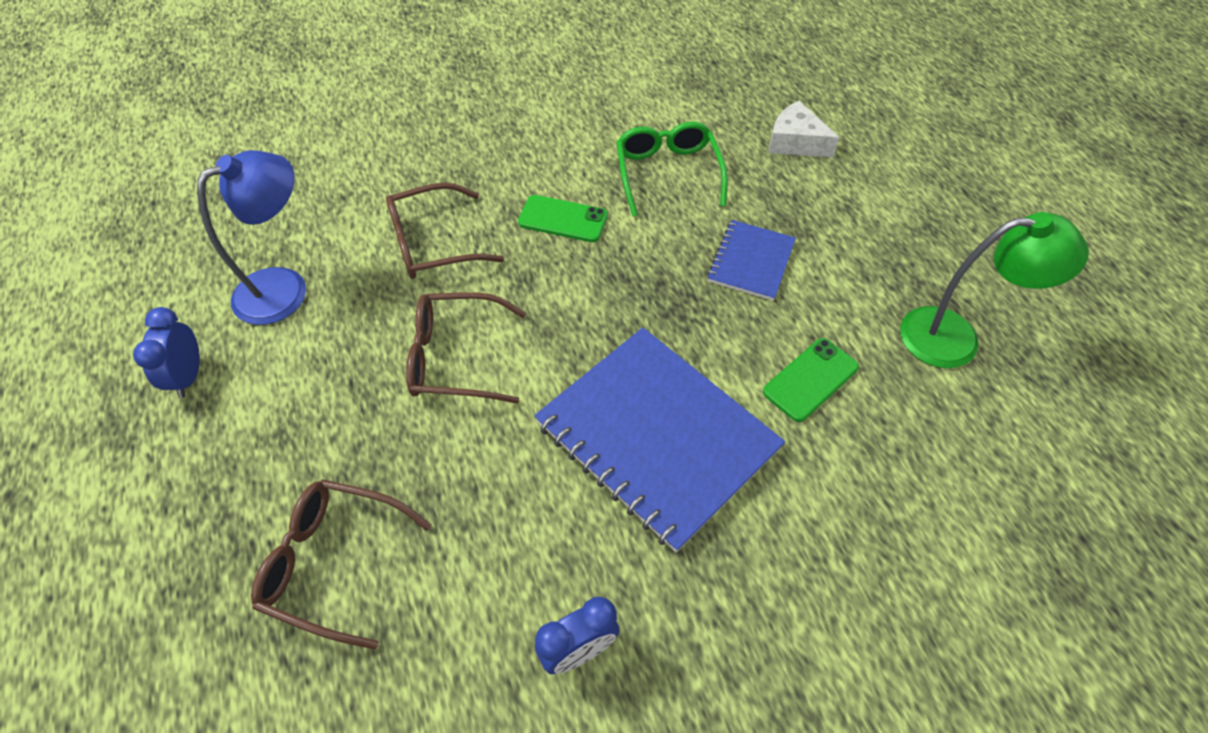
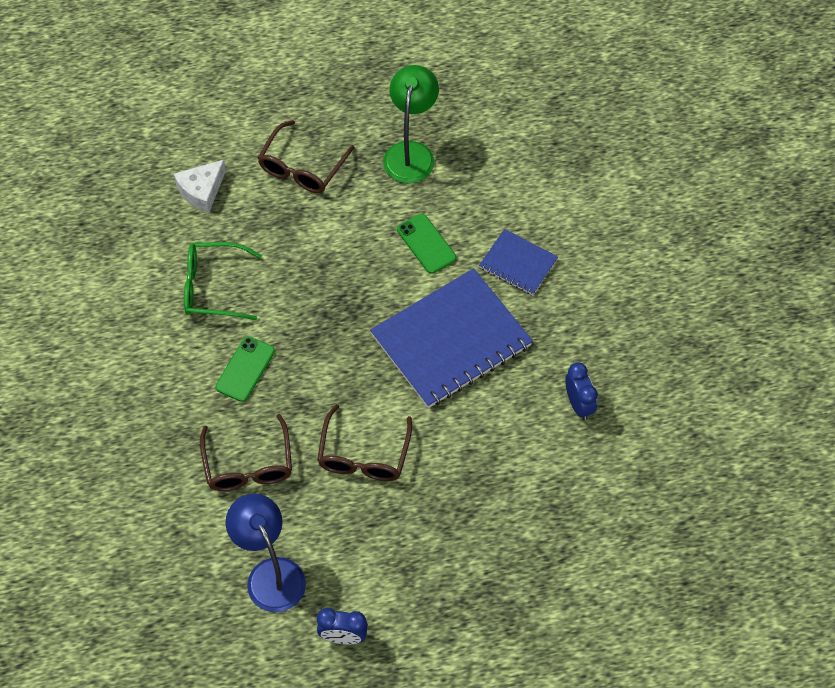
camera: 80 degrees left, 5 degrees up
brown glasses [251,479,432,650] -> brown glasses moved to [258,120,355,193]
blue notebook [707,220,796,301] -> blue notebook moved to [479,229,558,295]

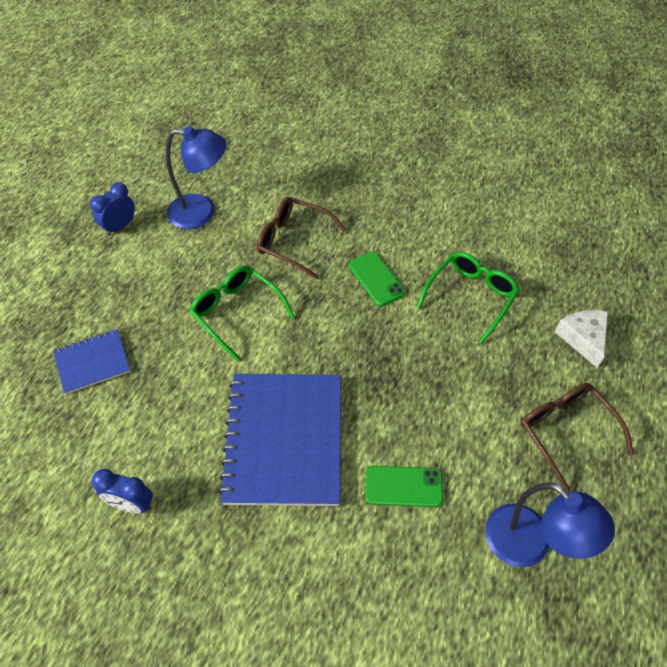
camera: 125 degrees right, 5 degrees down
brown glasses [317,404,412,481] -> green glasses [190,266,295,362]
green lamp [383,65,439,184] -> blue lamp [485,482,615,567]
blue notebook [479,229,558,295] -> blue notebook moved to [53,329,131,394]

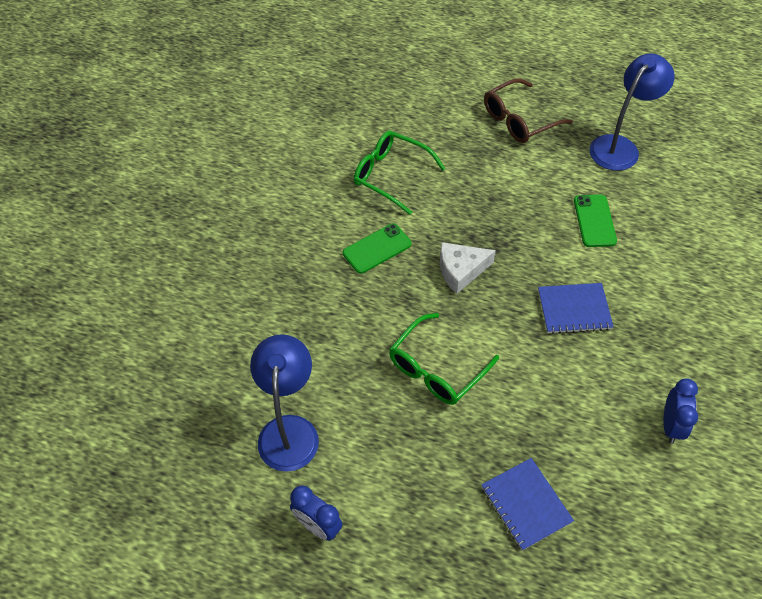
camera: 95 degrees left, 0 degrees up
blue notebook [218,374,341,506] -> blue notebook [538,283,614,334], size x0.51
brown glasses [257,197,346,279] -> none
white cheese [555,310,608,368] -> white cheese moved to [440,242,496,294]

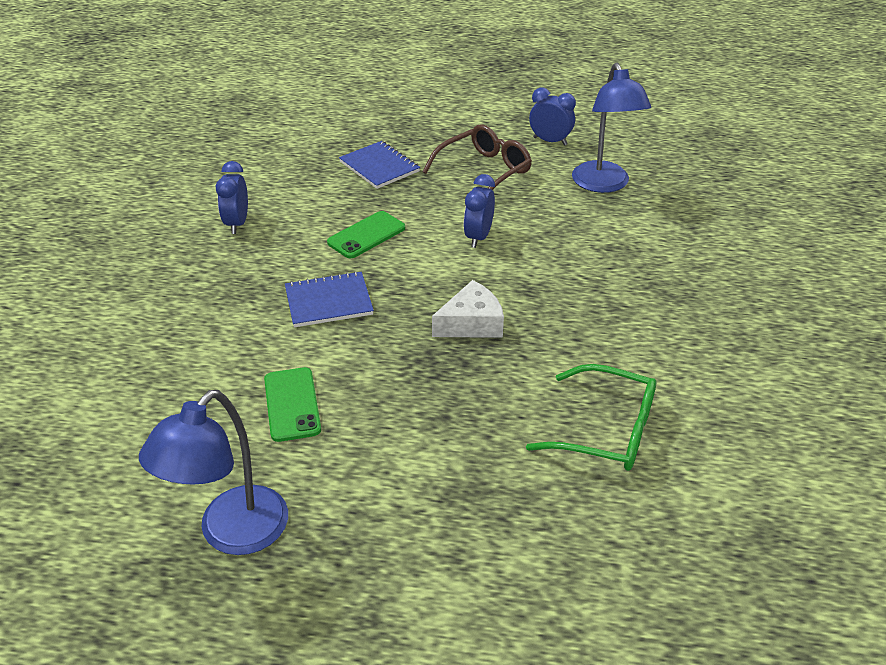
camera: 170 degrees right, 15 degrees down
green phone [343,223,411,274] -> green phone moved to [327,211,405,259]
green glasses [389,313,499,405] -> blue clock [464,174,495,248]
brown glasses [484,78,573,143] -> brown glasses moved to [422,124,532,190]

